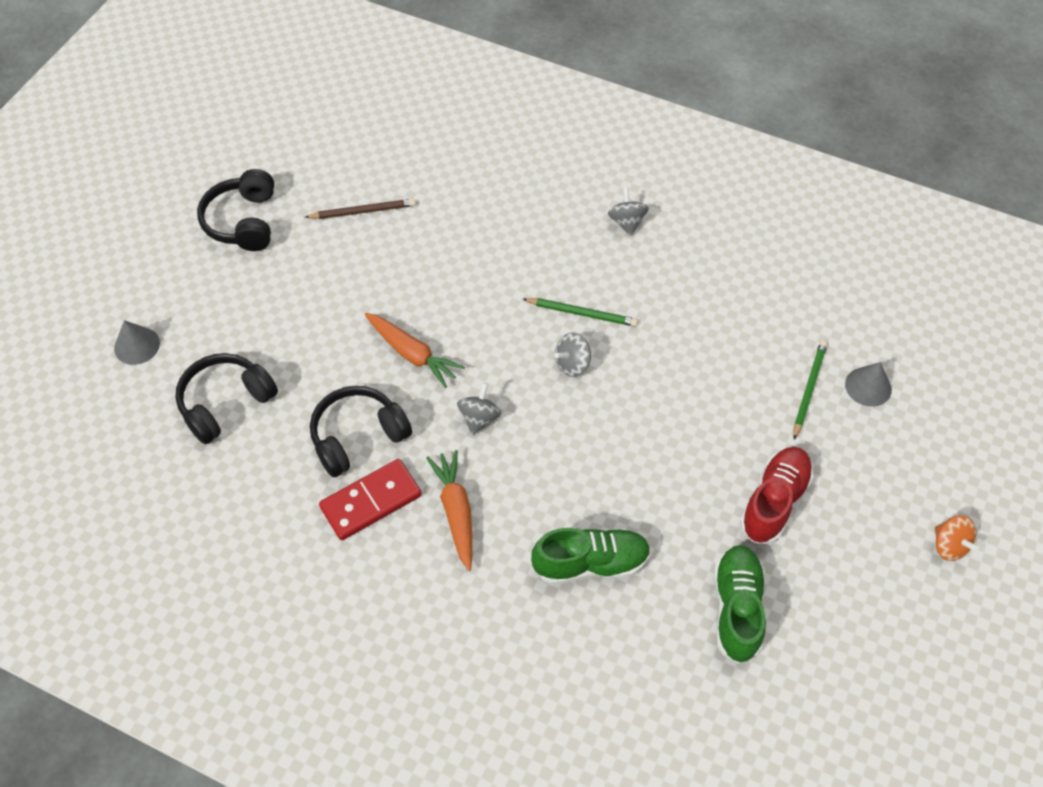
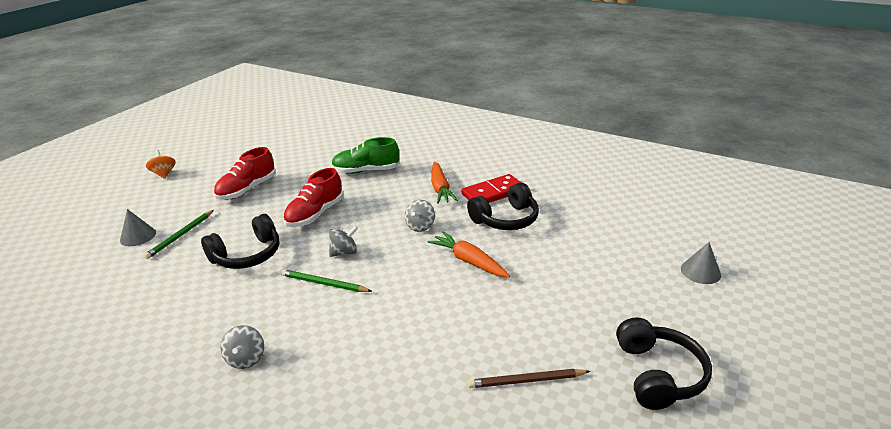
camera: 175 degrees left, 25 degrees down
black headphones [175,353,278,444] -> black headphones moved to [201,214,279,269]
green shoe [714,545,766,664] -> none
none -> red shoe [283,168,343,227]

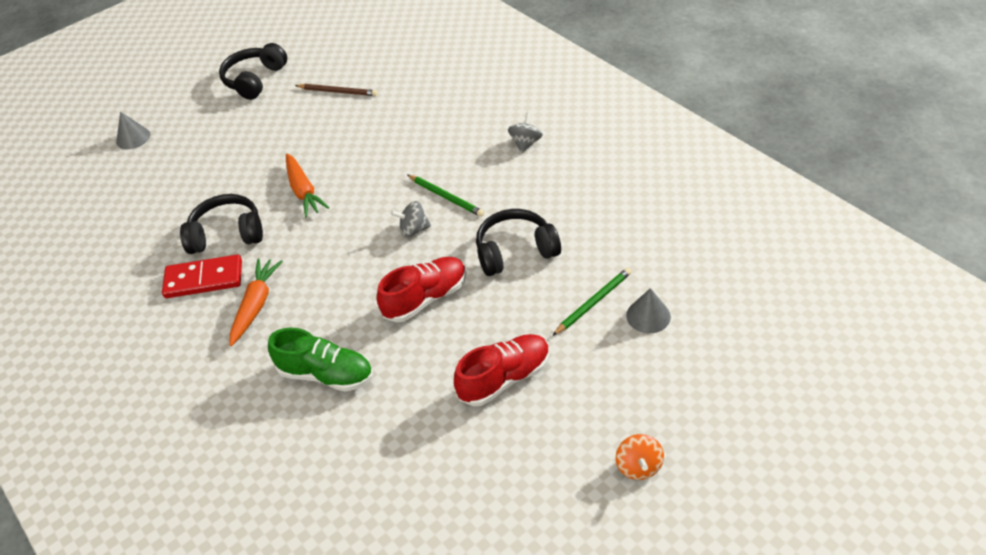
camera: 155 degrees left, 15 degrees up
grey spinning top [405,200,435,232] -> none

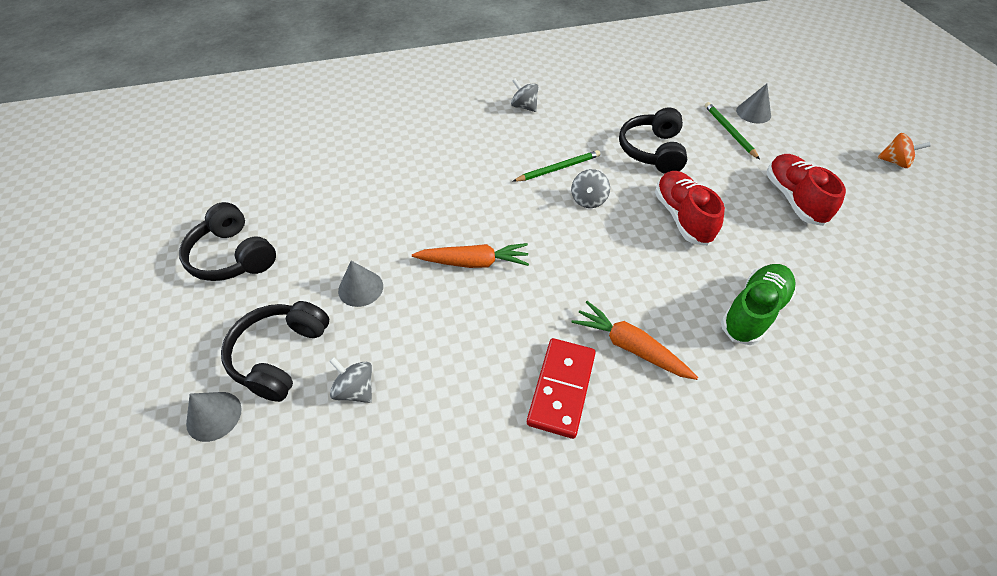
camera: 70 degrees left, 5 degrees up
black headphones [180,194,263,254] -> black headphones moved to [221,301,329,402]
brown pencil [295,84,377,96] -> none
none -> grey spinning top [329,357,372,403]
none -> grey cone [338,261,383,307]

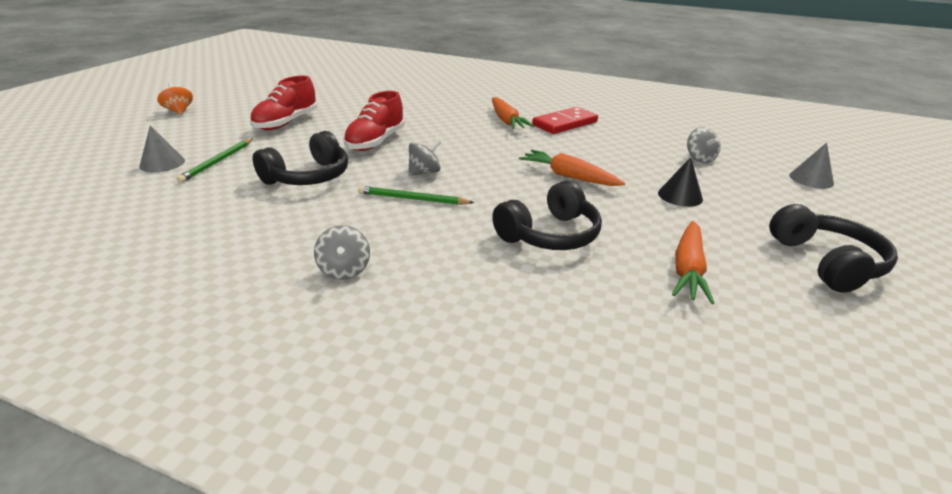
camera: 145 degrees left, 20 degrees down
black headphones [221,301,329,402] -> black headphones moved to [492,181,602,250]
grey cone [338,261,383,307] -> black cone [658,157,703,207]
green shoe [721,264,796,345] -> none
none -> orange carrot [672,221,714,304]

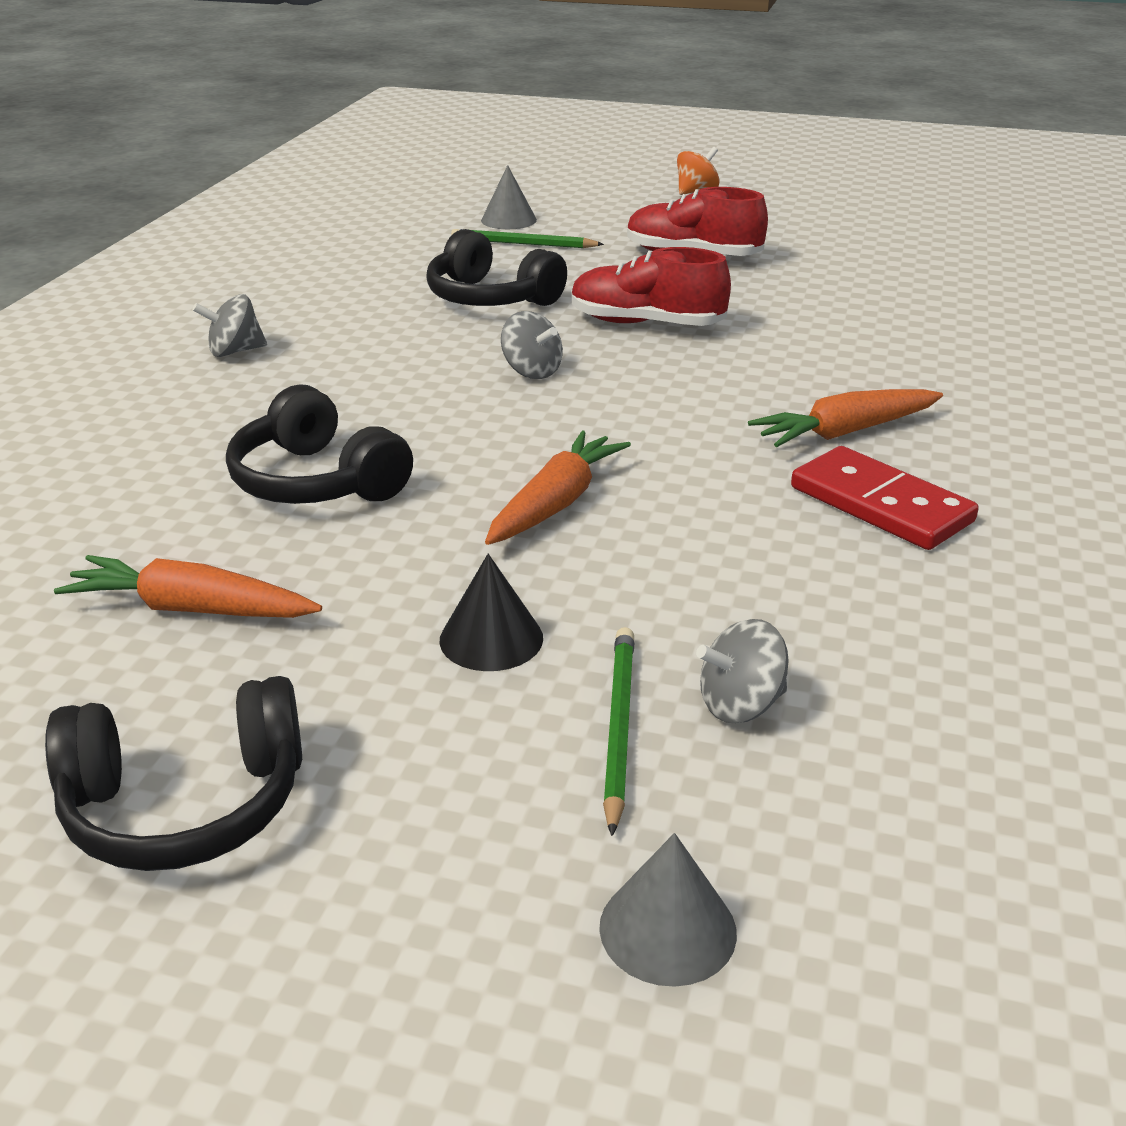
camera: 85 degrees right, 0 degrees up
green pencil [358,186,474,205] -> green pencil moved to [603,627,634,836]

